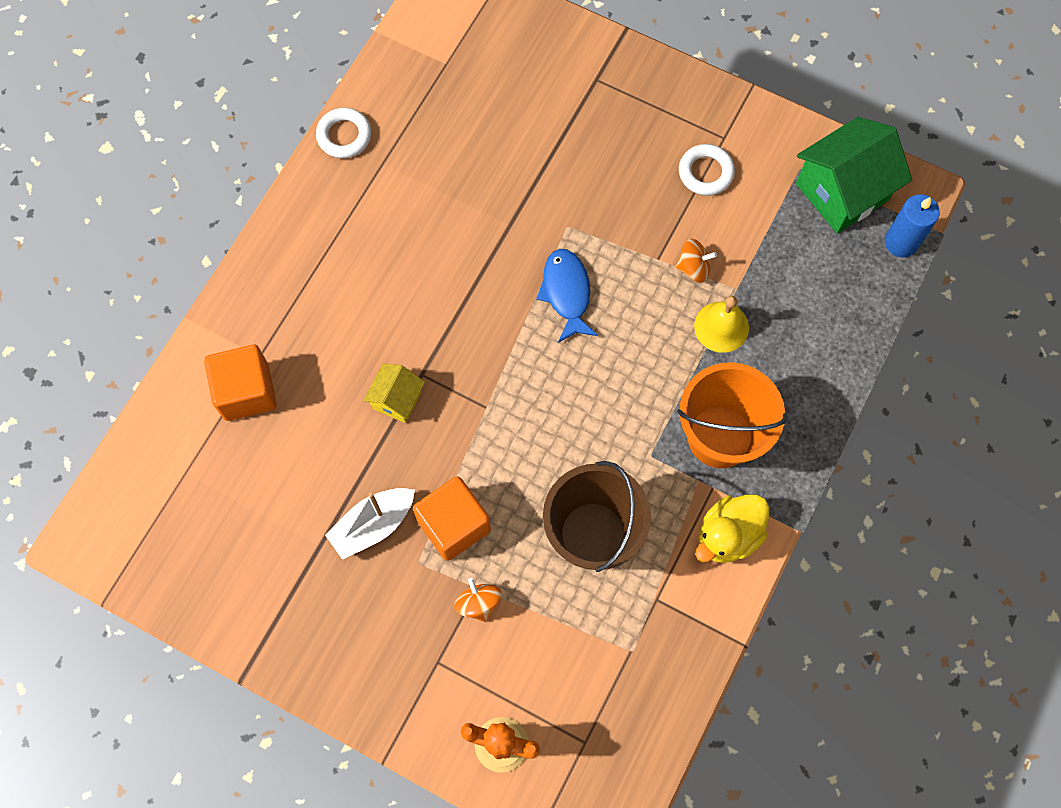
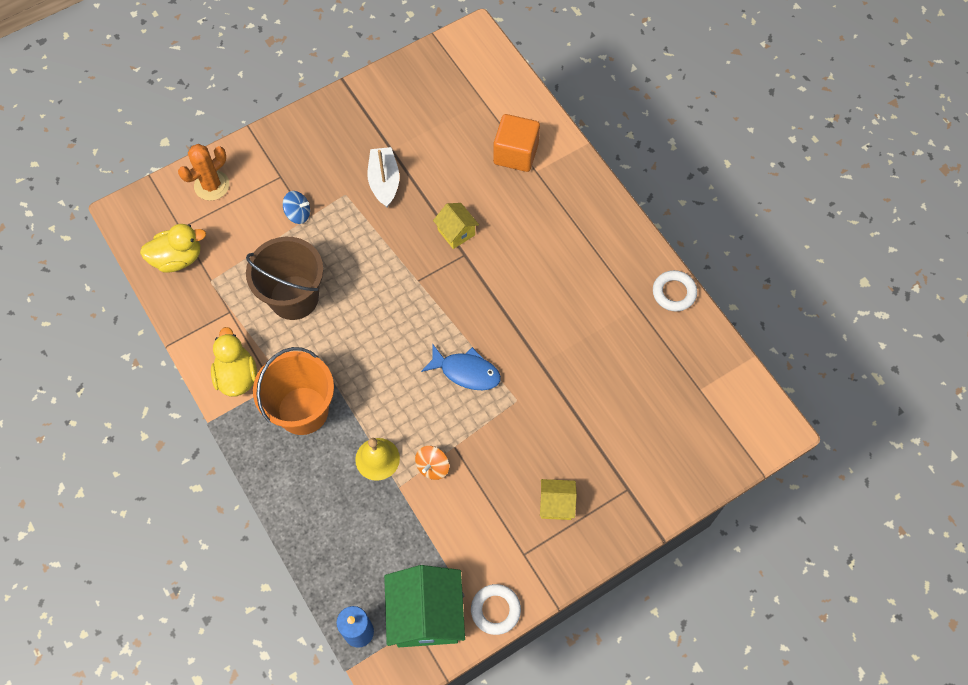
camera: 120 degrees right, 5 degrees down
orange cube [413,476,491,561] -> none
orange spinning top [454,578,502,622] -> blue spinning top [283,191,310,224]
white ring [679,144,735,196] -> white ring moved to [471,584,521,635]
none -> yellow duck [140,224,206,273]
none -> yellow house [540,479,577,520]

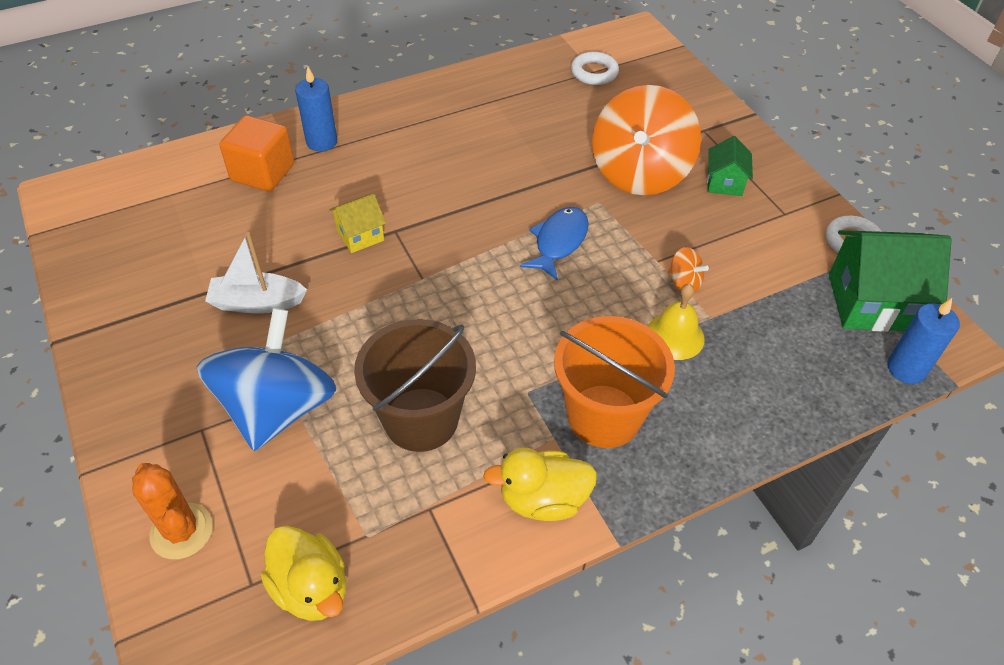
camera: 85 degrees left, 15 degrees down
yellow duck [140,224,206,273] -> yellow duck turned 150 degrees clockwise [261,526,346,621]
blue spinning top [283,191,310,224] -> blue spinning top [196,308,336,451], size x2.50
yellow house [540,479,577,520] -> green house [707,136,753,196]
white ring [653,270,697,312] -> white ring moved to [571,51,619,85]
none -> blue candle [295,67,337,151]
none -> orange spinning top [592,85,701,195]

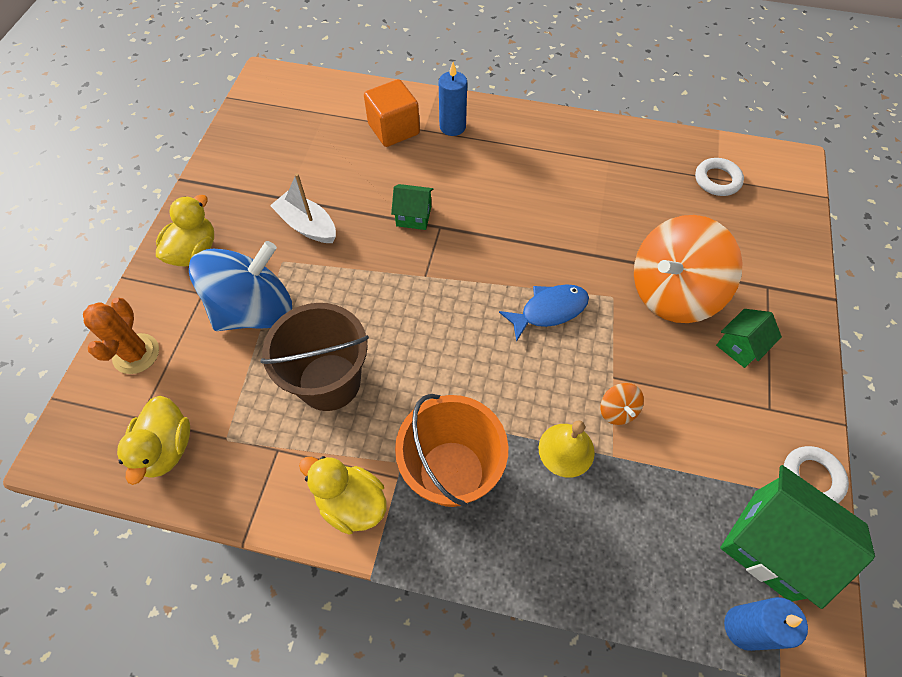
camera: 40 degrees right, 10 degrees up
yellow house [329,194,386,253] -> green house [391,184,434,230]
none -> yellow duck [156,195,214,266]

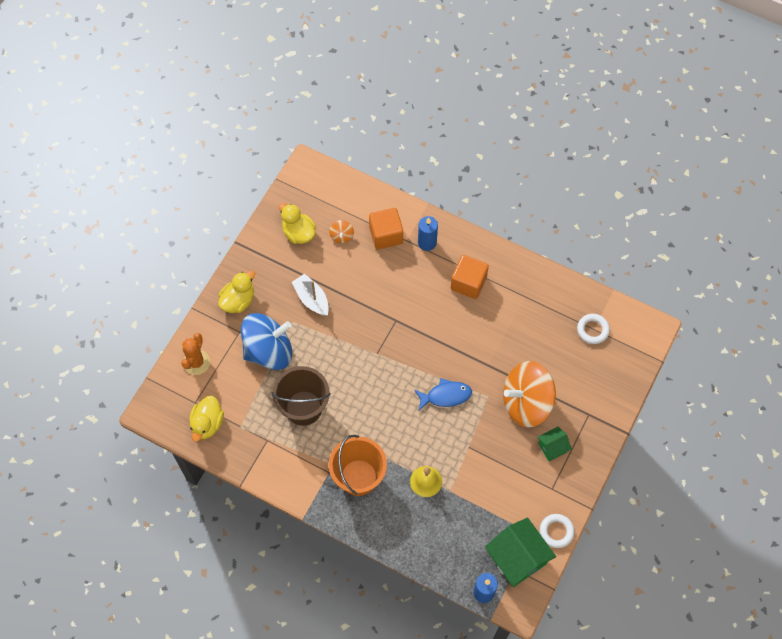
camera: 15 degrees right, 5 degrees up
yellow duck [299,456,387,534] -> yellow duck moved to [279,203,316,244]
green house [391,184,434,230] -> none
orange spinning top [600,383,644,425] -> orange spinning top moved to [329,220,354,243]
none -> orange cube [451,255,489,299]

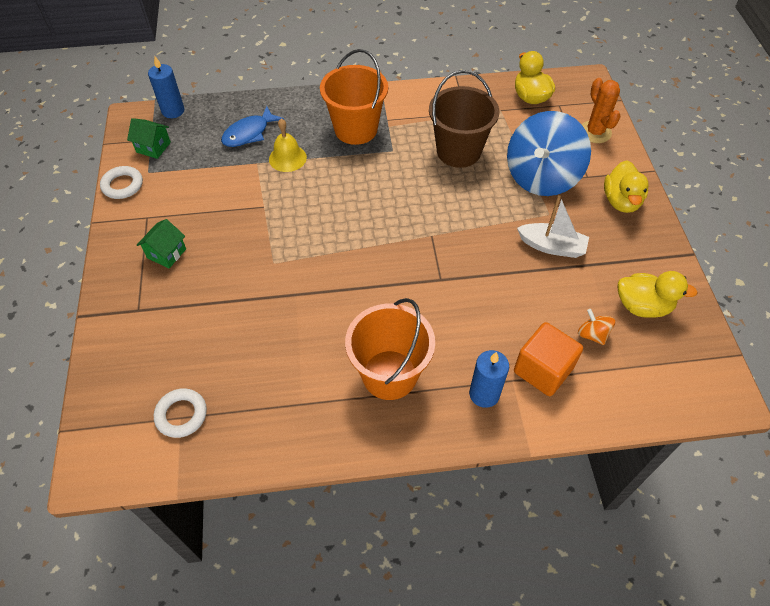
camera: 145 degrees right, 10 degrees down
blue fish [414,378,472,411] -> blue fish moved to [221,106,284,147]
orange cube [451,255,489,299] -> orange bucket [345,298,435,400]
green house [485,518,556,587] -> green house [127,118,171,159], size x0.53
orange spinning top [503,361,556,427] -> none

